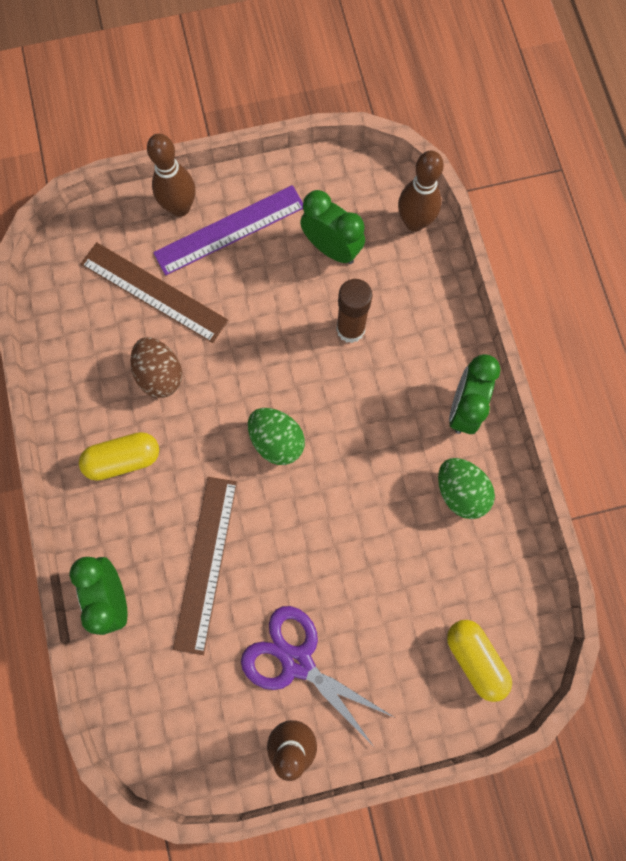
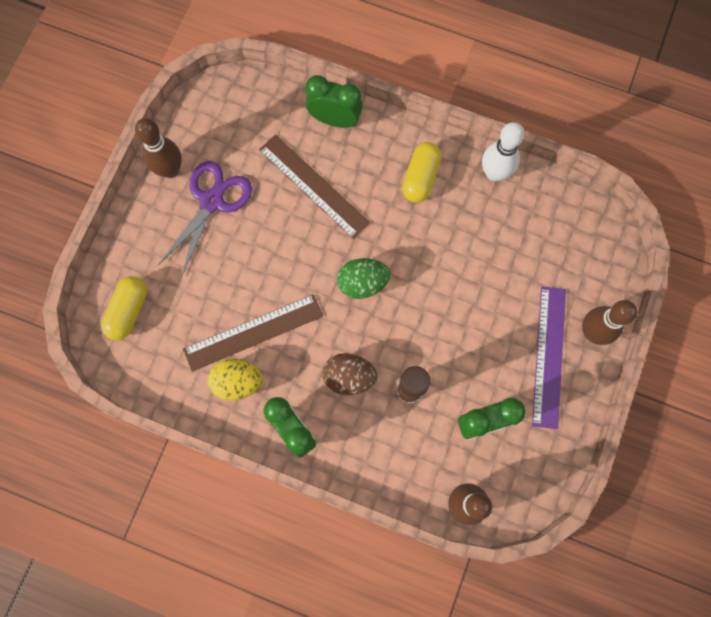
camera: 125 degrees right, 0 degrees up
brown ruler [81,242,228,343] -> brown ruler moved to [183,294,323,372]
brown egg [130,337,182,398] -> brown egg moved to [322,353,378,395]
purple scissors [241,606,394,745] -> purple scissors turned 45 degrees counterclockwise [158,161,252,278]
green egg [438,458,495,519] -> yellow egg [207,359,263,400]
yellow capsule [447,620,512,702] -> yellow capsule turned 75 degrees counterclockwise [101,276,147,340]
none -> white bowling pin [482,122,524,182]

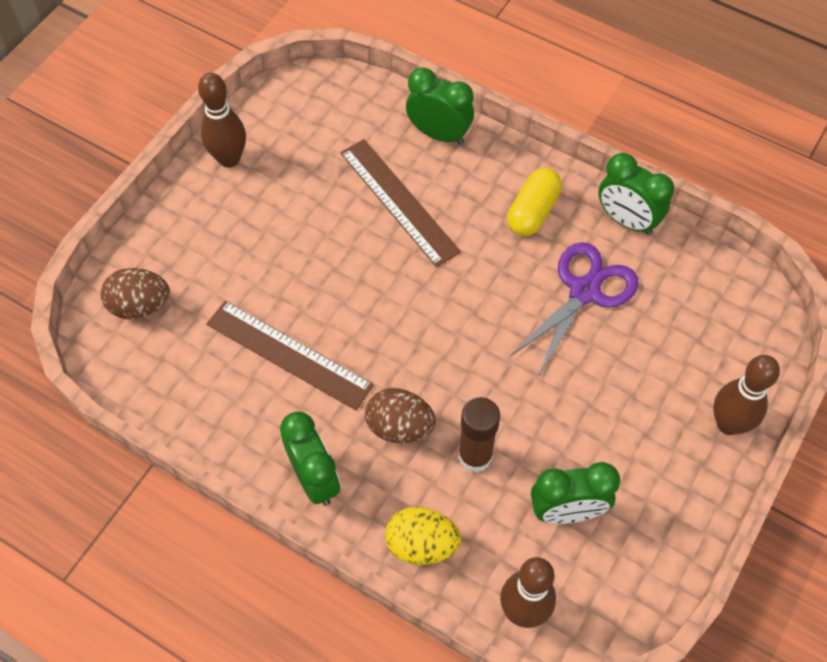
camera: 10 degrees right, 15 degrees down
yellow capsule [101,276,147,340] -> brown egg [100,268,170,319]
purple scissors [158,161,252,278] -> purple scissors moved to [510,242,639,375]
brown ruler [183,294,323,372] -> brown ruler turned 45 degrees clockwise [206,301,374,410]
yellow egg [207,359,263,400] -> yellow egg moved to [385,507,461,565]
green egg [337,258,391,299] -> none
white bowling pin [482,122,524,182] -> green clock [598,153,674,235]
purple ruler [532,287,566,429] -> none

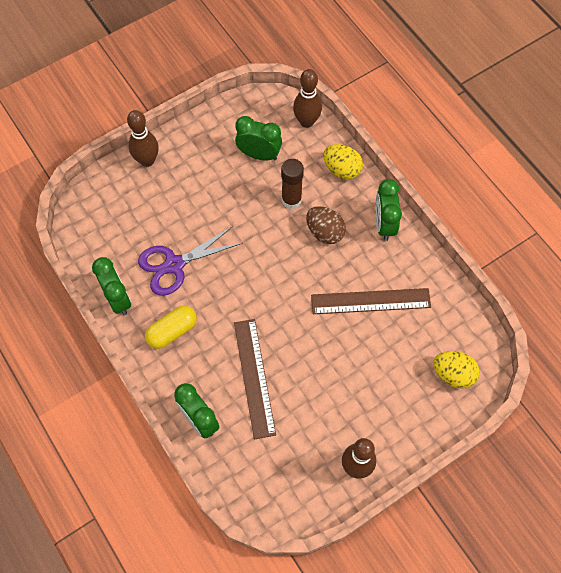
camera: 155 degrees left, 5 degrees up
brown egg [100,268,170,319] -> yellow egg [433,351,480,389]
brown ruler [206,301,374,410] -> brown ruler turned 60 degrees counterclockwise [311,288,431,314]

